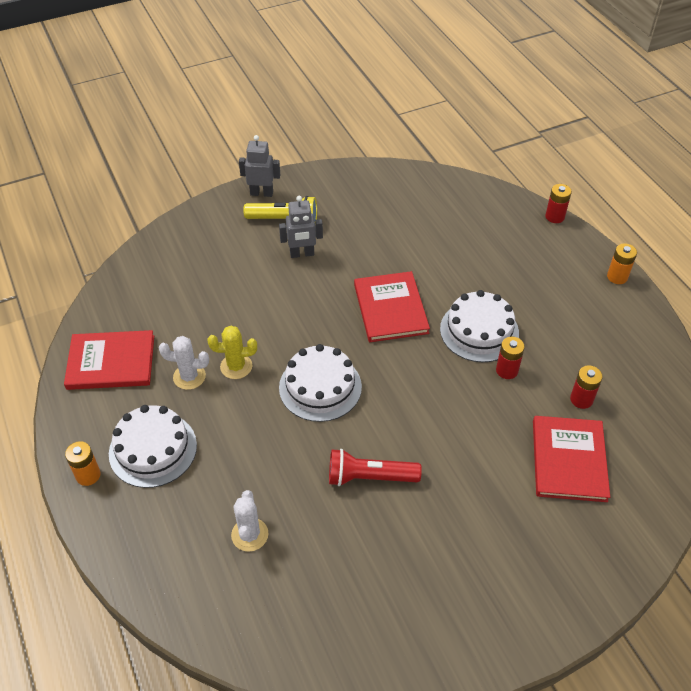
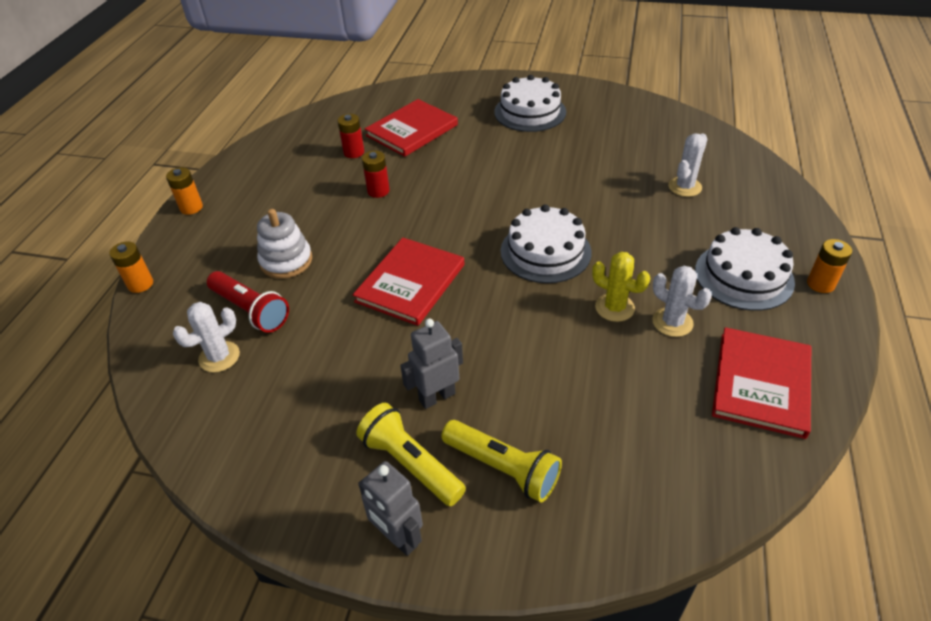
camera: 140 degrees left, 5 degrees down
red book [64,330,154,390] -> red book turned 75 degrees clockwise [712,327,811,439]
grey robot [279,196,323,258] -> grey robot turned 60 degrees counterclockwise [400,319,463,409]
red flashlight [329,449,422,486] -> red flashlight moved to [207,271,289,333]
white cake [440,290,519,362] -> white cake moved to [494,75,566,132]
red battery [545,184,572,223] -> orange battery [109,241,153,293]
none -> white cactus [173,302,240,372]
none -> white stacking toy [257,209,312,279]
none -> yellow flashlight [441,420,562,502]

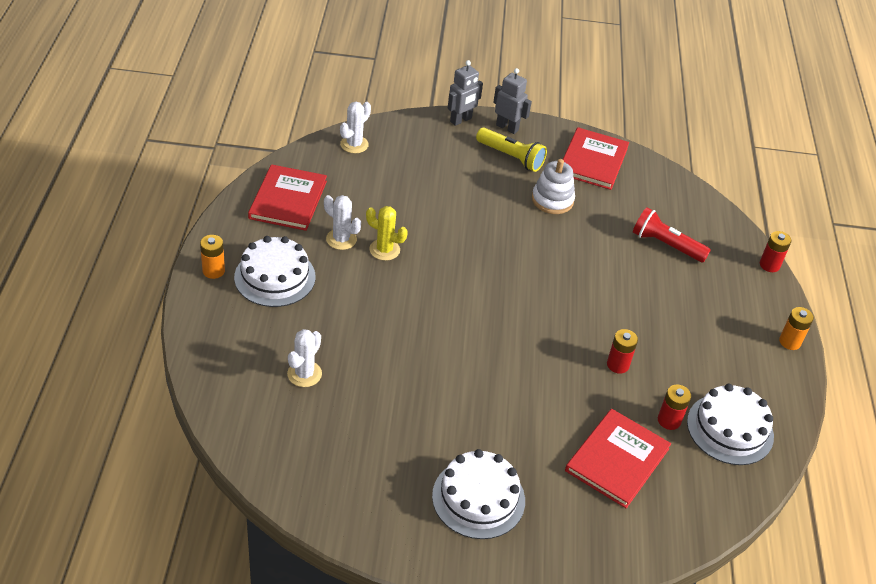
camera: 165 degrees right, 0 degrees up
orange battery [109,241,153,293] -> red battery [760,231,792,272]
white cactus [173,302,240,372] -> white cactus moved to [340,102,371,153]
white stacking toy [257,209,312,279] -> white stacking toy moved to [532,159,575,214]
red book [353,237,464,326] -> red book moved to [563,127,629,190]
grey robot [400,319,463,409] -> grey robot moved to [448,60,483,126]
yellow flashlight [441,420,562,502] -> none
white cake [501,204,592,283] -> white cake moved to [687,384,774,465]

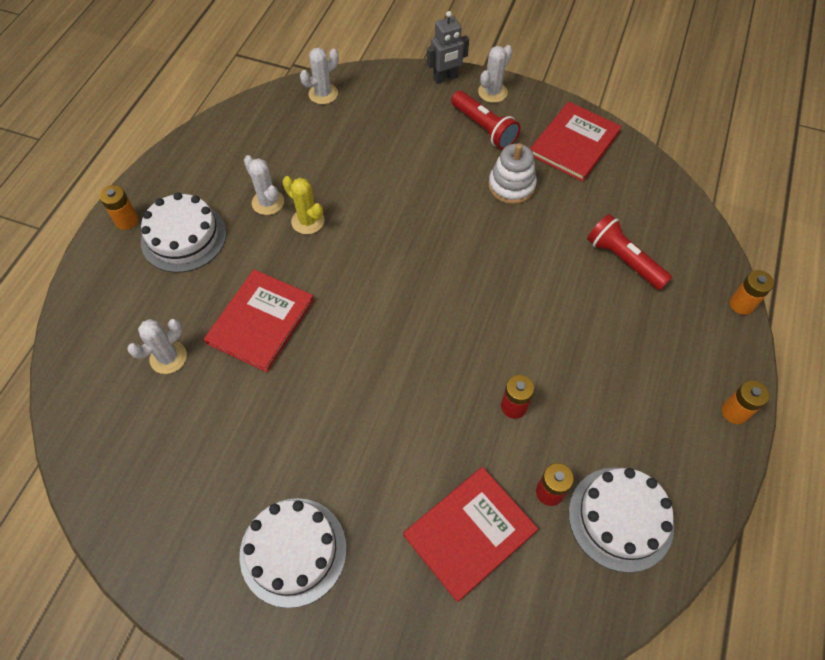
camera: 20 degrees right, 15 degrees up
red book [248,164,327,231] -> red book moved to [204,270,314,372]
yellow flashlight [476,127,547,172] -> red flashlight [451,91,520,149]
grey robot [493,68,532,134] -> white cactus [478,45,512,103]
red battery [760,231,792,272] -> orange battery [730,270,774,315]

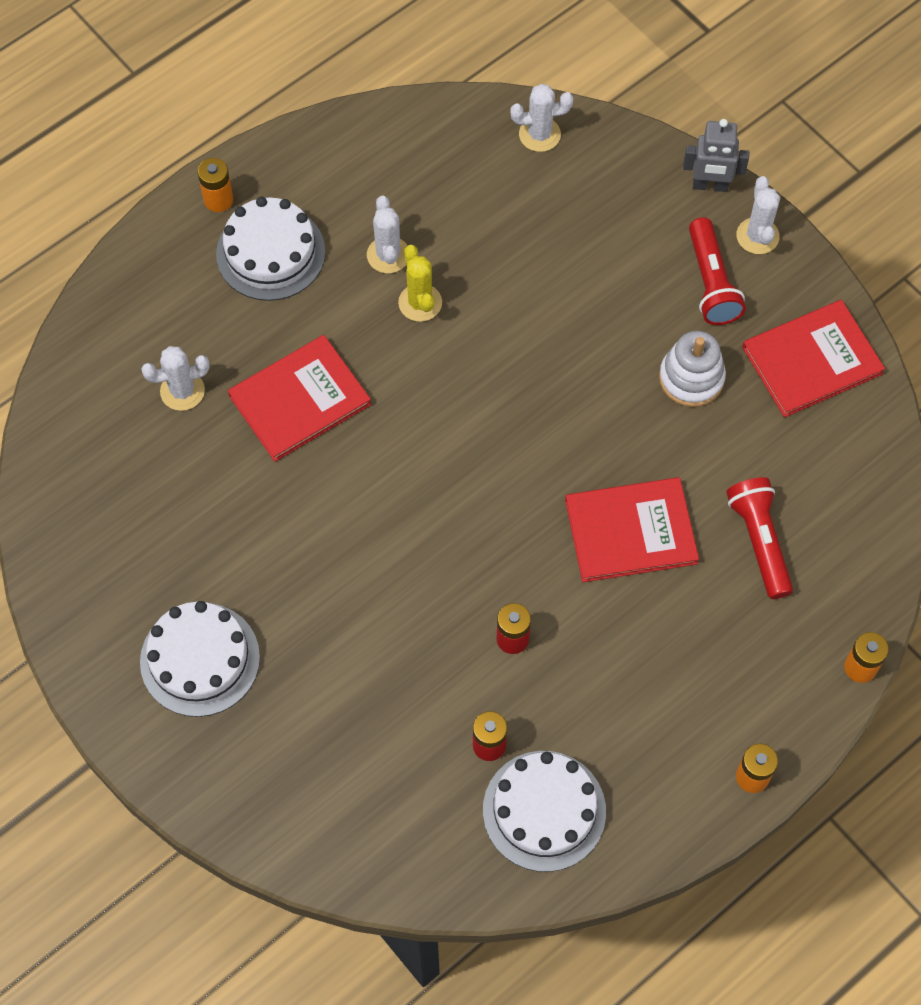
camera: 30 degrees right, 5 degrees up
red book [403,467,538,602] -> red book moved to [565,477,699,582]
white cactus [478,45,512,103] -> white cactus turned 75 degrees counterclockwise [737,176,780,254]

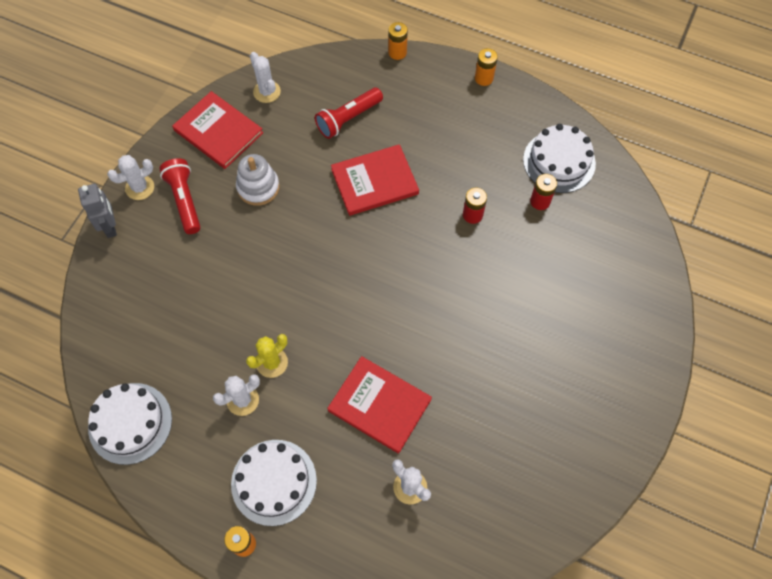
camera: 115 degrees left, 0 degrees up
white cake [140,601,260,717] -> white cake moved to [88,383,172,465]
white cactus [510,84,573,152] -> white cactus moved to [250,52,281,103]
red book [565,477,699,582] -> red book turned 75 degrees counterclockwise [331,144,419,216]
red flashlight [689,217,746,325] -> red flashlight turned 75 degrees counterclockwise [159,158,201,234]

